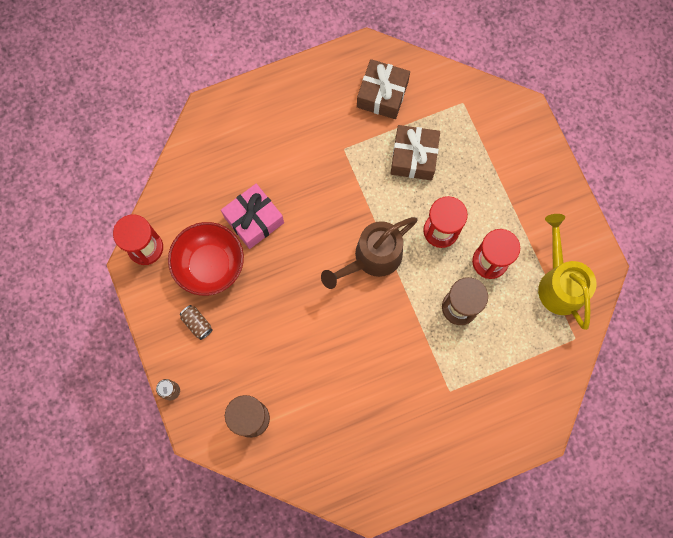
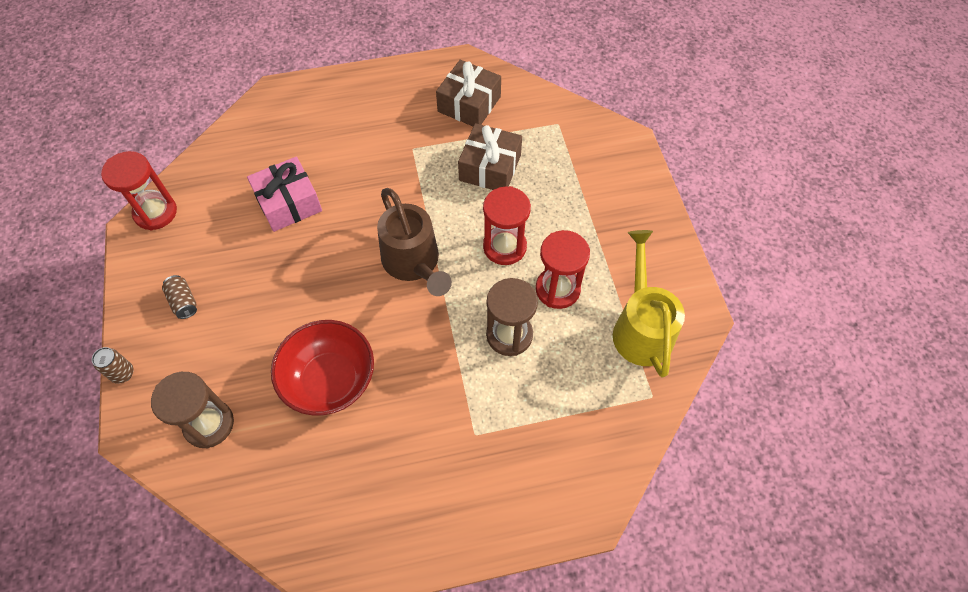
camera: 10 degrees right, 15 degrees down
red bowl [168,222,244,296] -> red bowl moved to [271,320,374,416]
brown watering can [321,217,417,289] -> brown watering can turned 90 degrees counterclockwise [377,188,452,296]

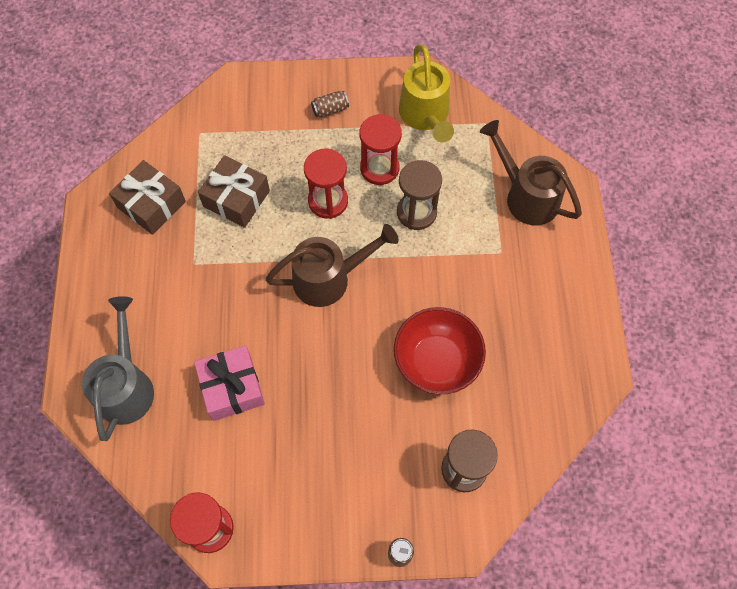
camera: 80 degrees left, 5 degrees up
brown can [162,275,197,319] -> brown can moved to [311,91,349,118]
yellow watering can [613,230,685,377] -> yellow watering can turned 105 degrees counterclockwise [399,44,454,143]
none -> grey watering can [82,296,154,441]
none -> brown watering can [480,120,582,225]

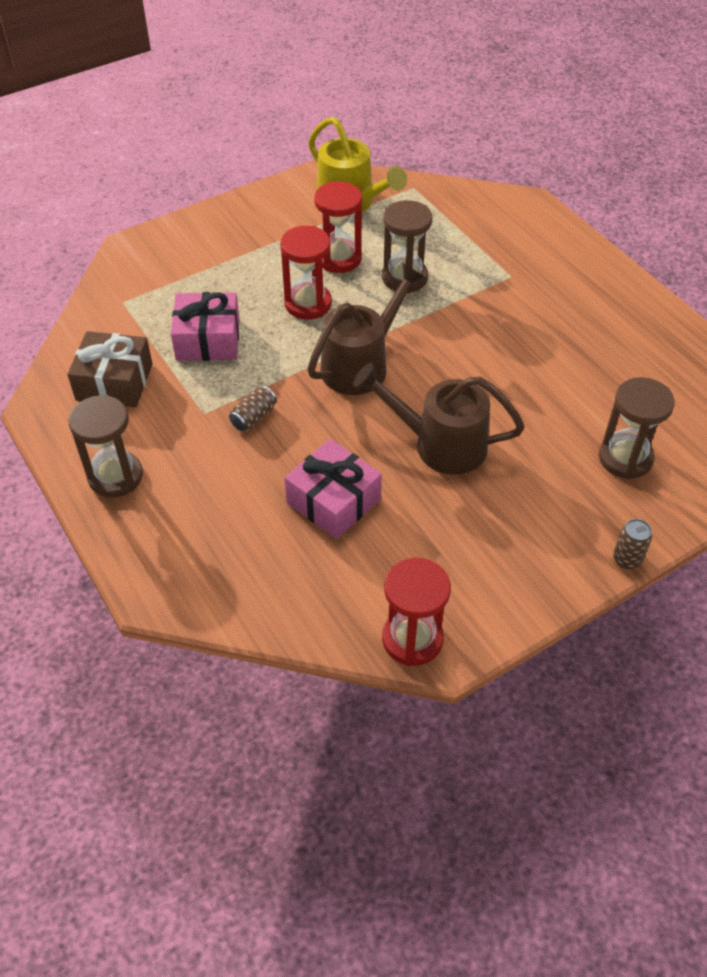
camera: 30 degrees left, 15 degrees down
grey watering can [82,296,154,441] -> none
brown gift [198,155,270,228] -> pink gift [171,292,240,361]
brown can [311,91,349,118] -> brown can moved to [229,386,277,431]
red bowl [394,307,486,395] -> none
brown watering can [480,120,582,225] -> brown watering can moved to [353,363,525,475]
none -> brown hourglass [69,395,143,497]

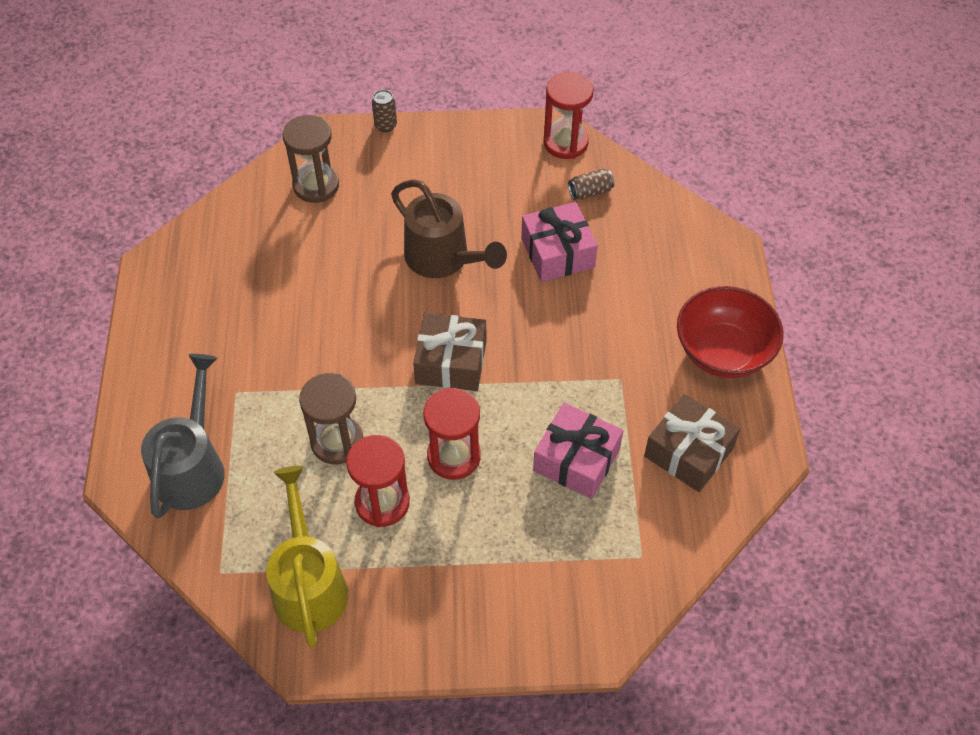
camera: 150 degrees left, 5 degrees up
brown hourglass [69,395,143,497] -> red bowl [677,286,783,378]
brown can [229,386,277,431] -> brown can moved to [568,168,614,200]
brown watering can [307,263,425,395] -> brown gift [413,313,486,391]
none -> grey watering can [141,354,225,519]

